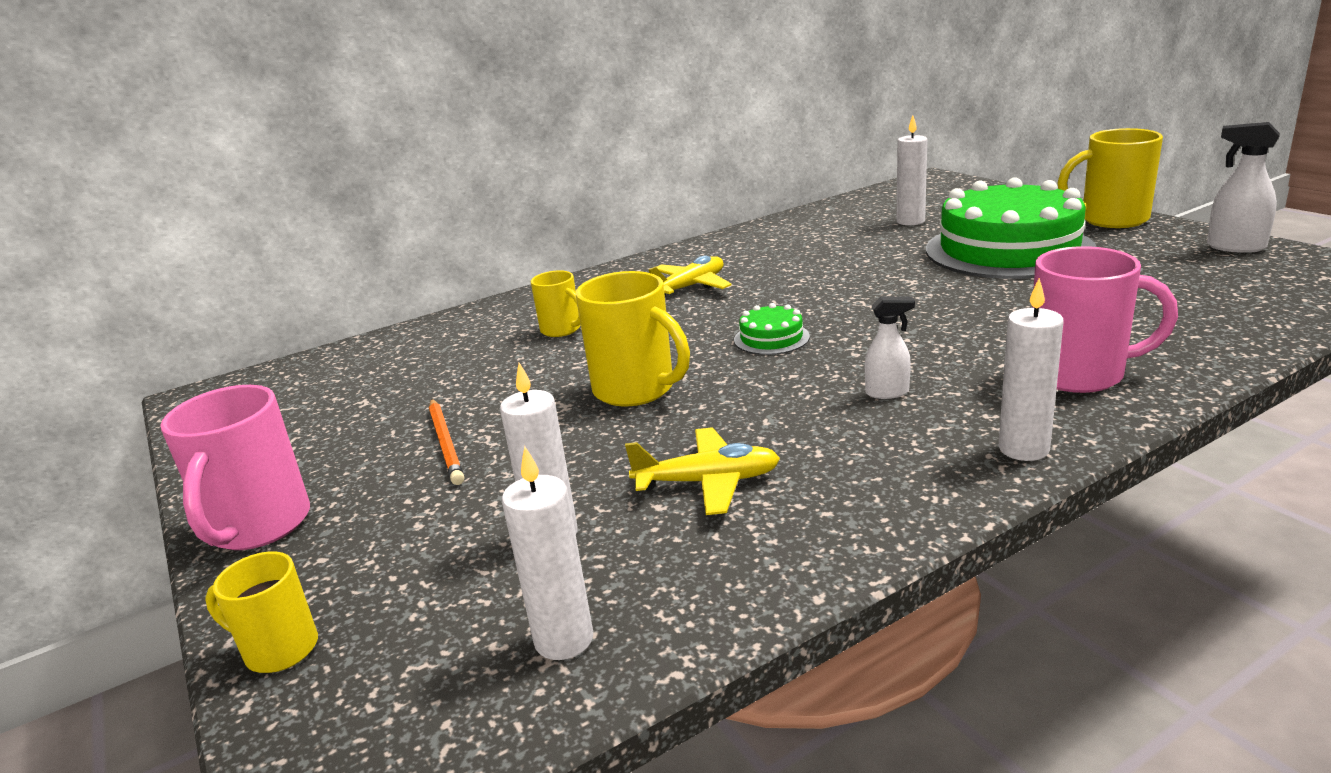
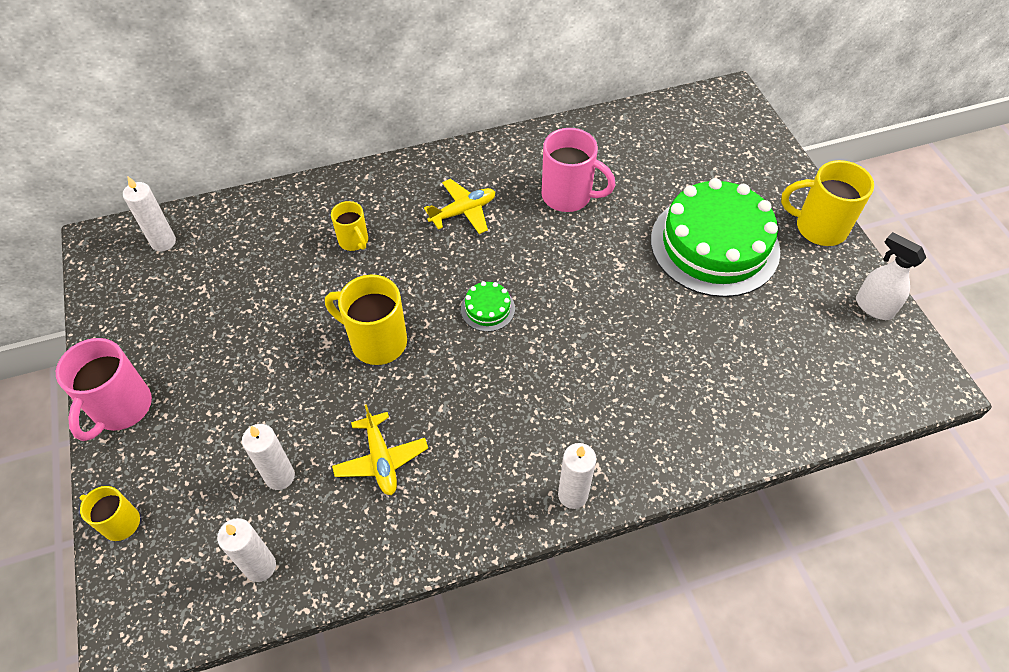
camera: 10 degrees right, 30 degrees up
orange pencil [429,399,464,485] -> none
yellow mug [576,271,690,406] -> yellow mug turned 150 degrees clockwise [325,275,407,365]
yellow plane [625,427,780,515] -> yellow plane turned 60 degrees clockwise [332,404,428,495]
white spray bottle [865,296,915,399] -> none
white candle [896,115,927,225] -> white candle moved to [123,177,176,251]
pink mug [1032,246,1178,393] -> pink mug moved to [542,128,615,212]

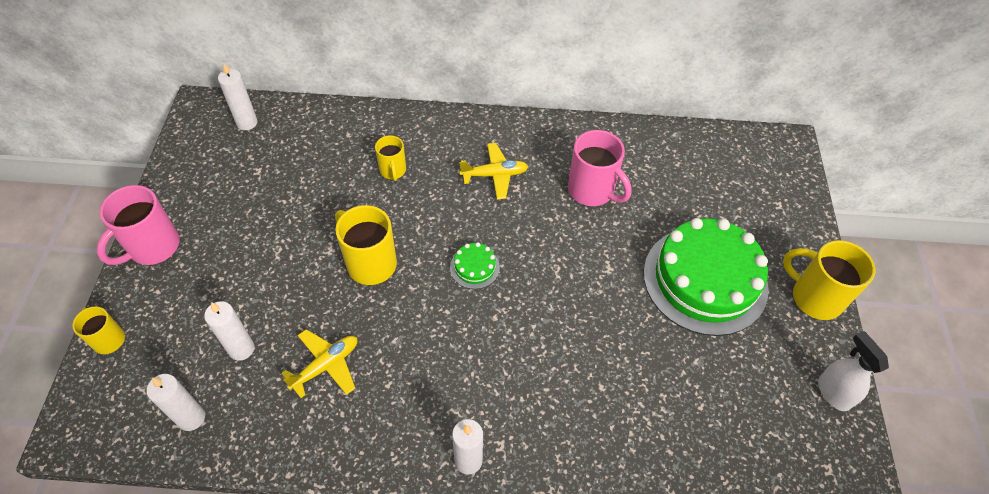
camera: 20 degrees right, 0 degrees up
yellow plane [332,404,428,495] -> yellow plane turned 135 degrees counterclockwise [281,329,357,398]

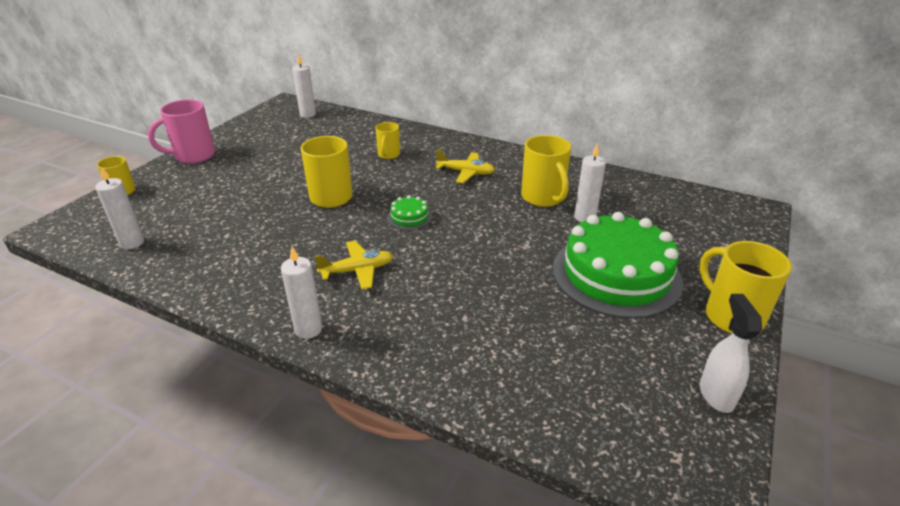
camera: 25 degrees right, 20 degrees down
white candle [204,301,254,360] -> white candle moved to [574,144,606,222]
yellow plane [281,329,357,398] -> yellow plane moved to [314,241,393,290]
pink mug [568,130,632,206] -> yellow mug [521,135,571,207]

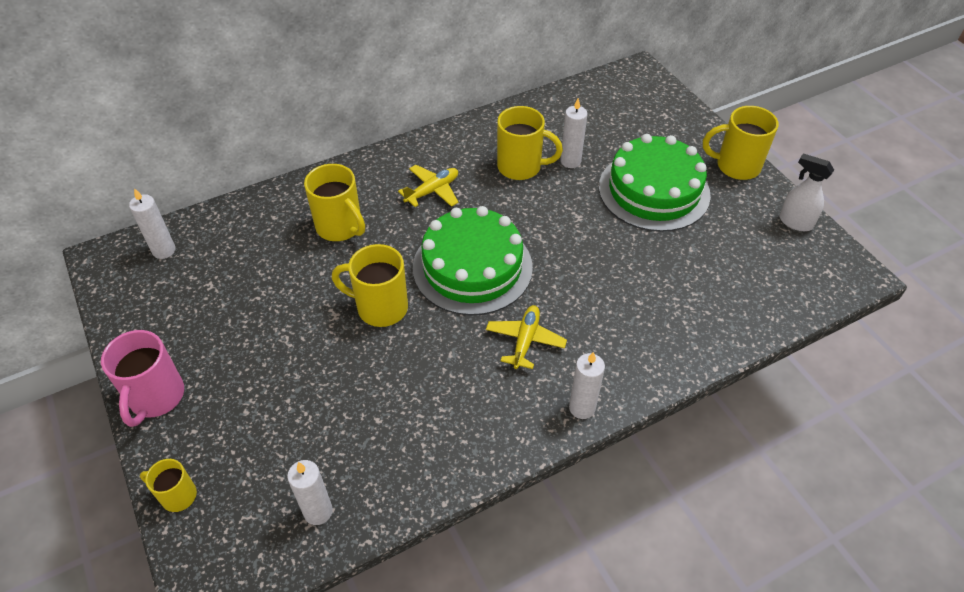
camera: 55 degrees left, 15 degrees up
yellow mug [375,122,400,159] -> yellow mug [304,164,365,241], size x1.70
green cake [387,195,432,230] -> green cake [413,206,533,315], size x2.47

